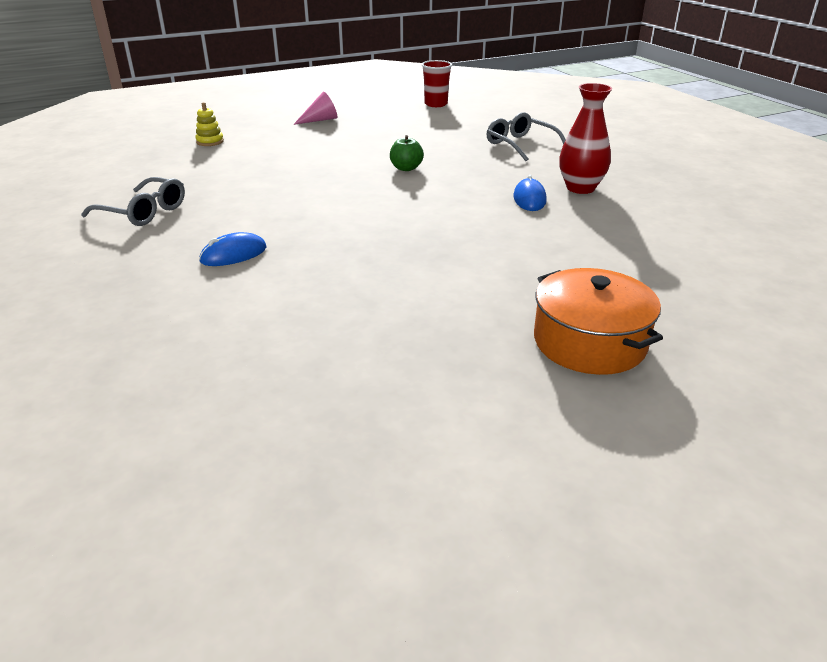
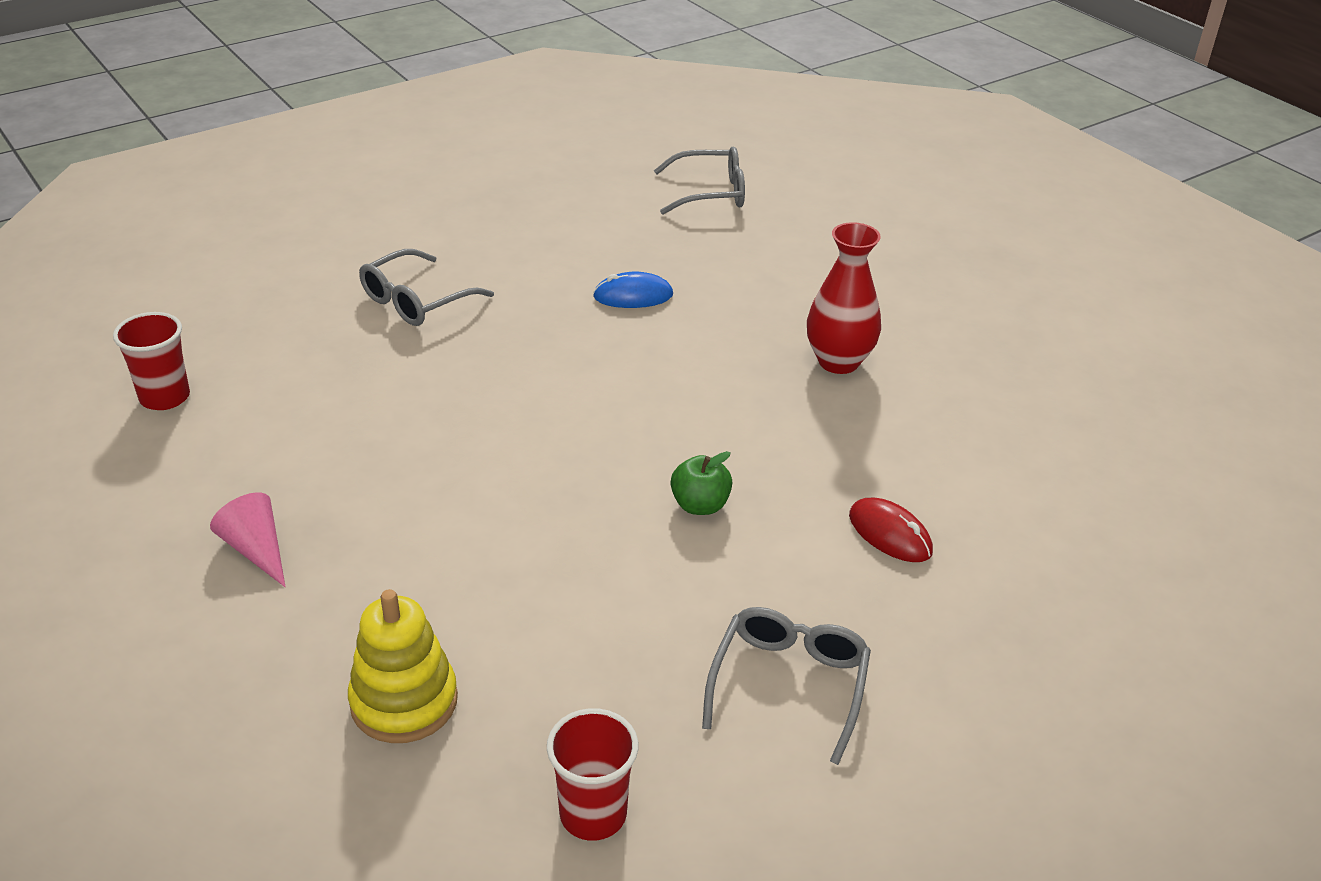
camera: 100 degrees left, 5 degrees up
yellow stacking toy [195,102,224,146] -> yellow stacking toy [348,589,458,743], size x1.71
blue mouse [199,232,267,266] -> red mouse [849,498,933,562]
green apple [390,135,424,171] -> green apple moved to [671,451,732,515]
orange pot [534,268,663,375] -> none
red vase [559,83,612,194] -> red vase moved to [807,222,881,374]
none -> red cup [547,708,638,841]
none -> grey glasses [654,147,745,214]

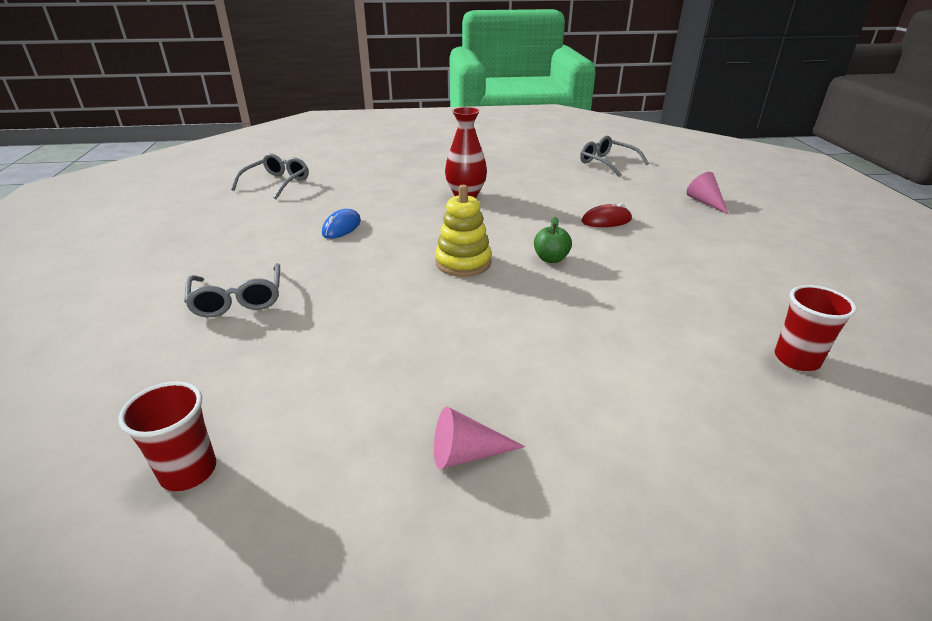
camera: 60 degrees left, 5 degrees down
yellow stacking toy [348,589,458,743] -> yellow stacking toy moved to [435,185,492,277]
grey glasses [702,607,871,765] -> grey glasses moved to [580,136,649,177]
none -> pink cone [686,172,729,215]

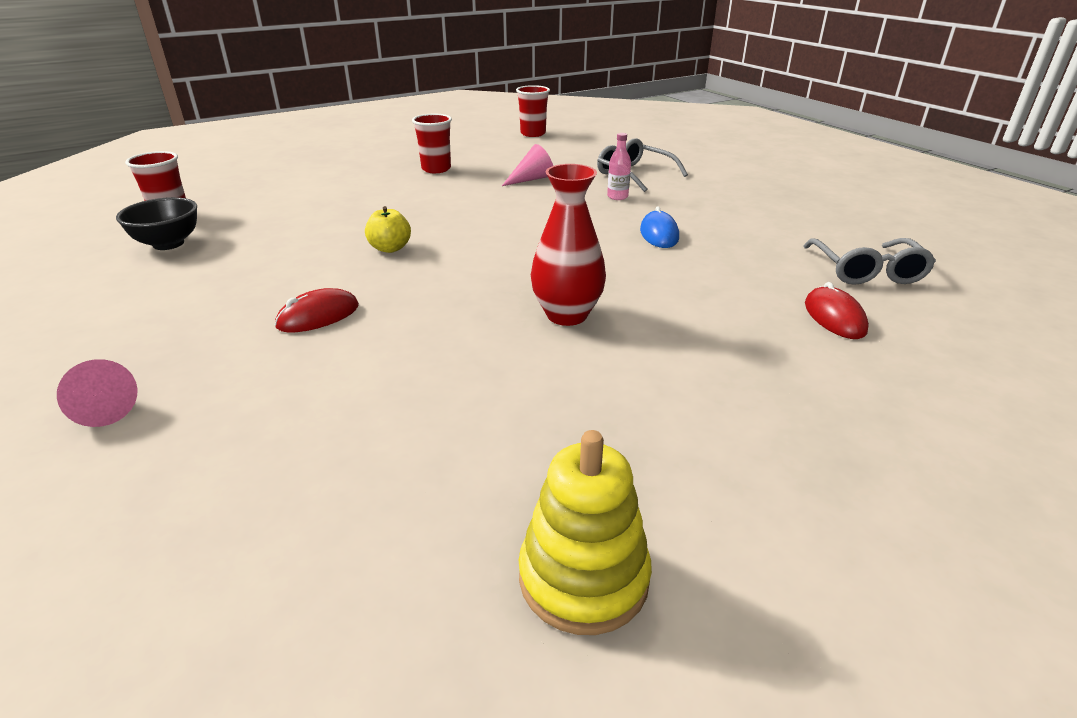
camera: 155 degrees right, 0 degrees up
pink cone [434,407,525,469] -> pink cone moved to [502,144,553,186]
yellow stacking toy [435,185,492,277] -> yellow stacking toy moved to [518,430,652,635]
green apple [534,217,572,263] -> yellow apple [365,206,411,253]
grey glasses [580,136,649,177] -> none
none -> black bowl [116,197,197,250]
none -> red cup [412,114,452,173]
none -> pink bottle [607,133,631,200]
none -> red mouse [805,282,869,339]

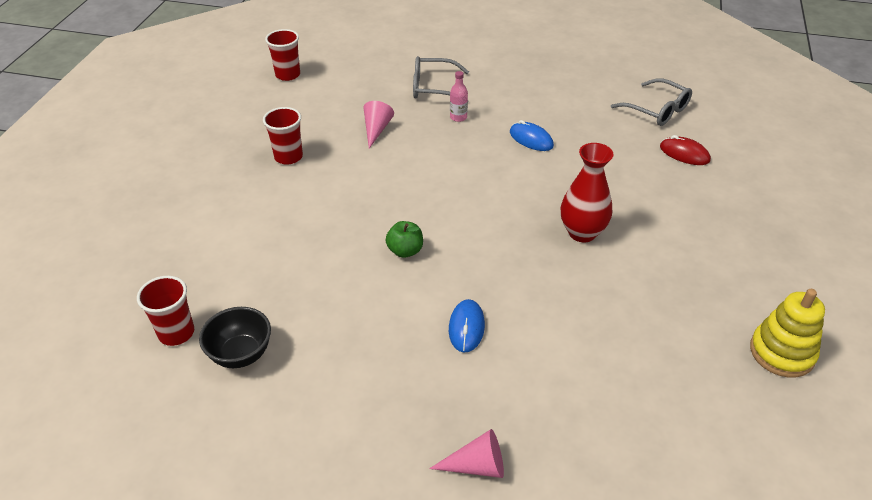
camera: 45 degrees left, 10 degrees up
red mouse [275,288,359,333] -> blue mouse [449,299,485,353]
yellow apple [365,206,411,253] -> green apple [386,221,423,258]

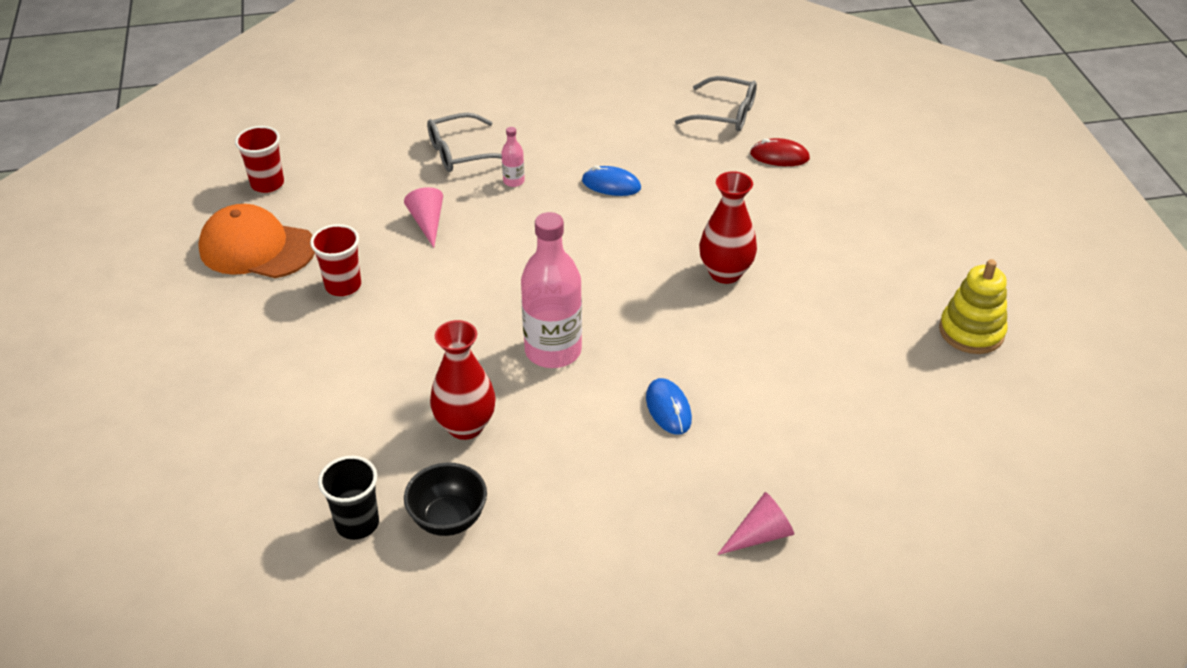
camera: 25 degrees left, 0 degrees up
red cup [137,276,194,346] -> black cup [318,456,379,540]
green apple [386,221,423,258] -> pink bottle [521,212,582,368]
none -> orange cap [198,204,315,278]
none -> red vase [430,320,496,440]

